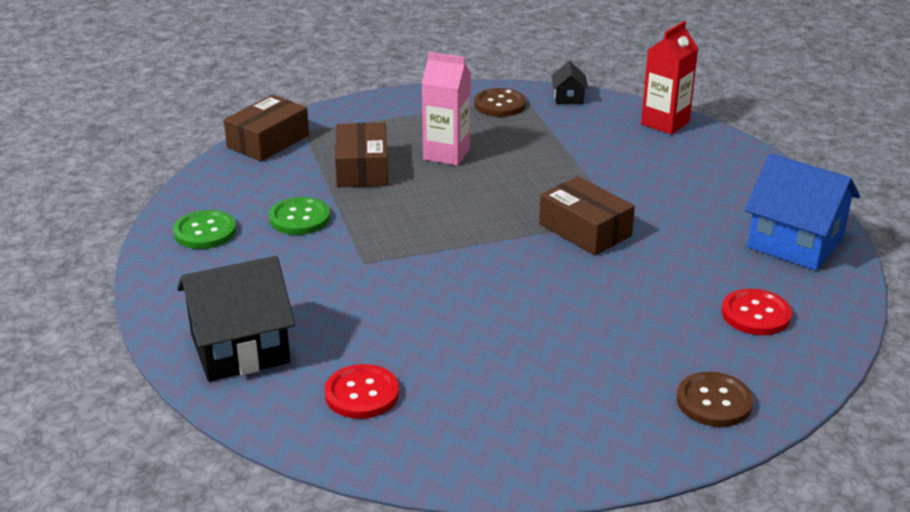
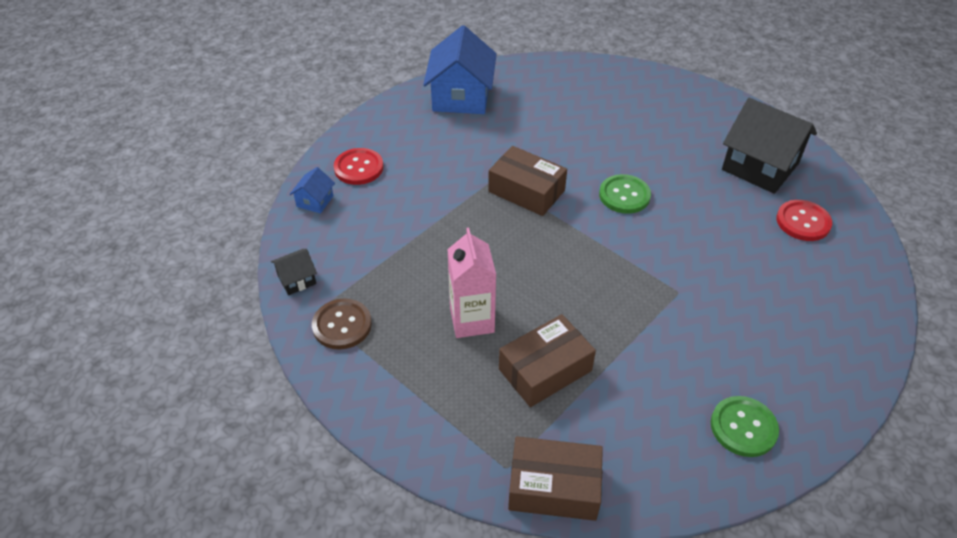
camera: 120 degrees left, 15 degrees up
black house [177,256,295,382] -> black house moved to [722,98,817,194]
green button [269,197,330,235] -> green button moved to [599,174,651,214]
brown box [539,176,635,255] -> brown box turned 75 degrees counterclockwise [488,146,567,216]
red carton [641,21,698,134] -> blue house [289,167,335,213]
brown button [677,372,754,427] -> none
red button [721,289,792,335] -> red button moved to [334,148,384,185]

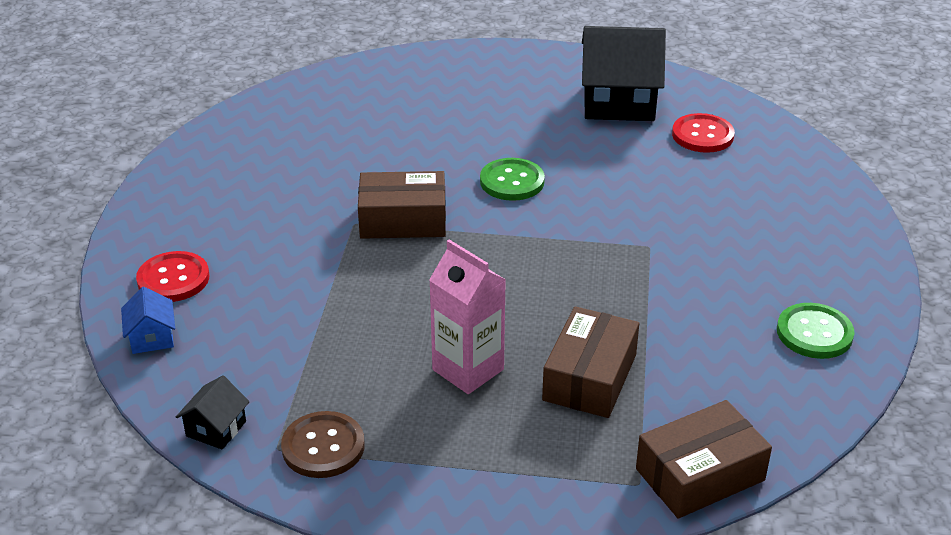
camera: 35 degrees left, 10 degrees down
blue house [423,25,497,114] -> none

